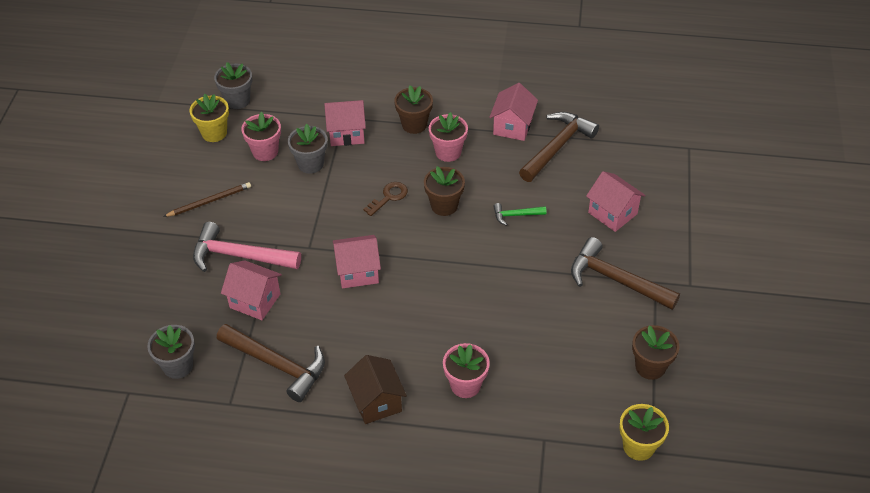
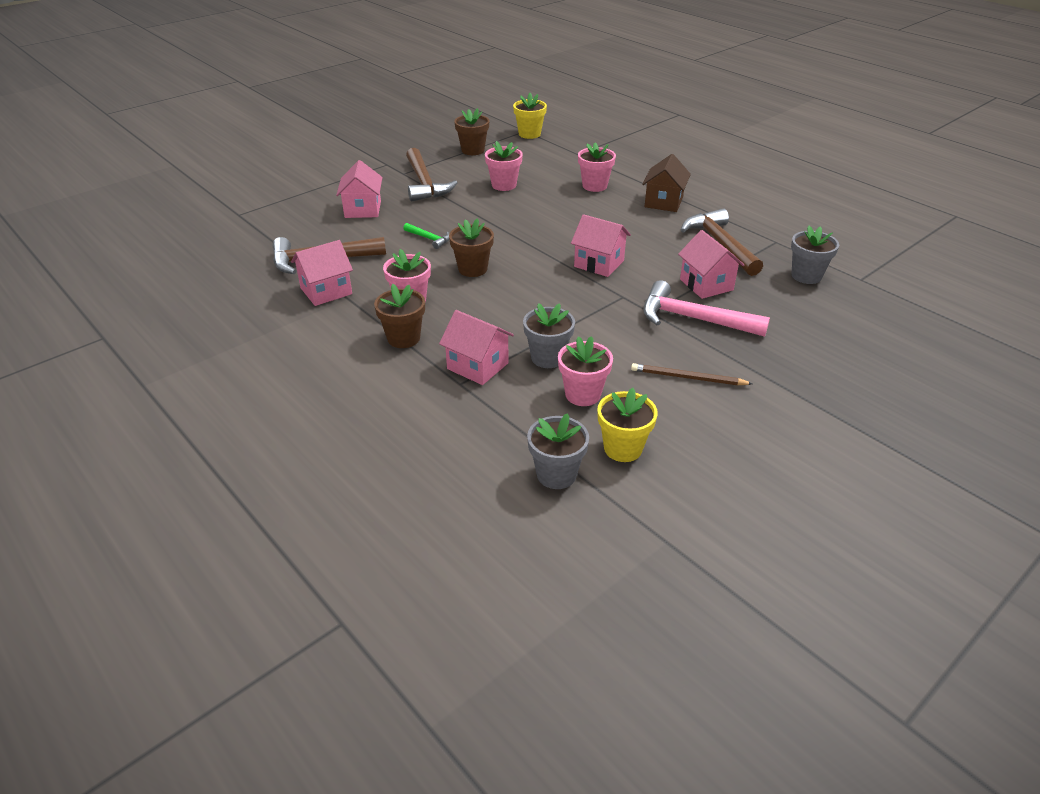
camera: 140 degrees left, 10 degrees down
pink hammer [193,222,301,272] -> pink hammer turned 150 degrees clockwise [643,280,770,337]
brown key [363,182,408,216] -> none
none -> pink flower pot [485,141,523,191]

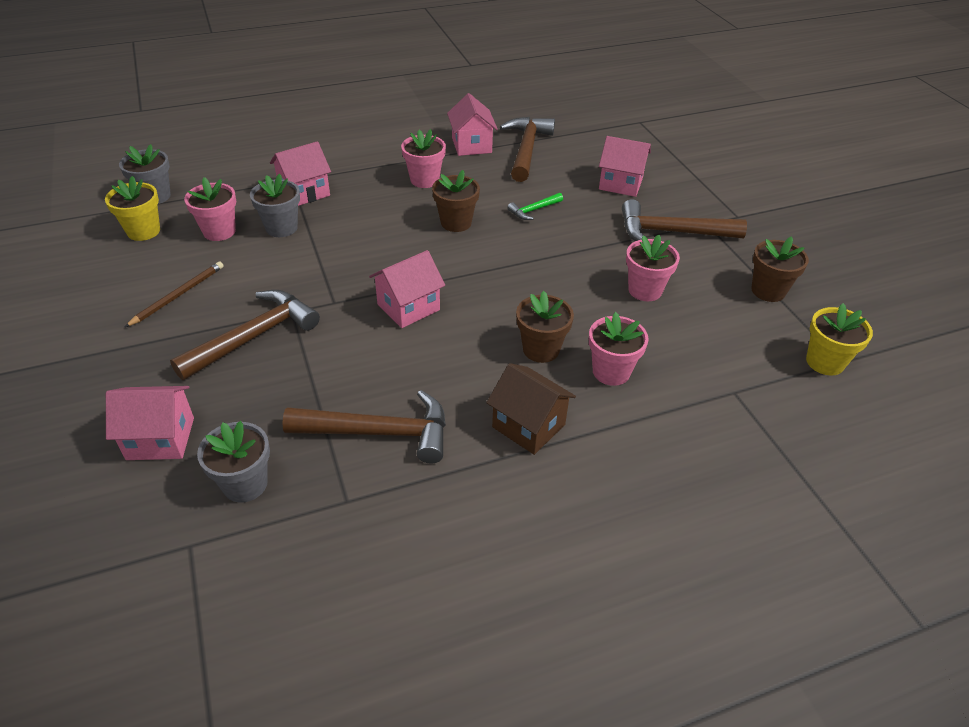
camera: 110 degrees right, 5 degrees up
brown flower pot [374,284,425,348] -> brown flower pot moved to [516,291,574,363]
pink hammer [643,280,770,337] -> brown hammer [170,290,320,380]
pink house [678,230,744,299] -> pink house moved to [106,386,194,460]

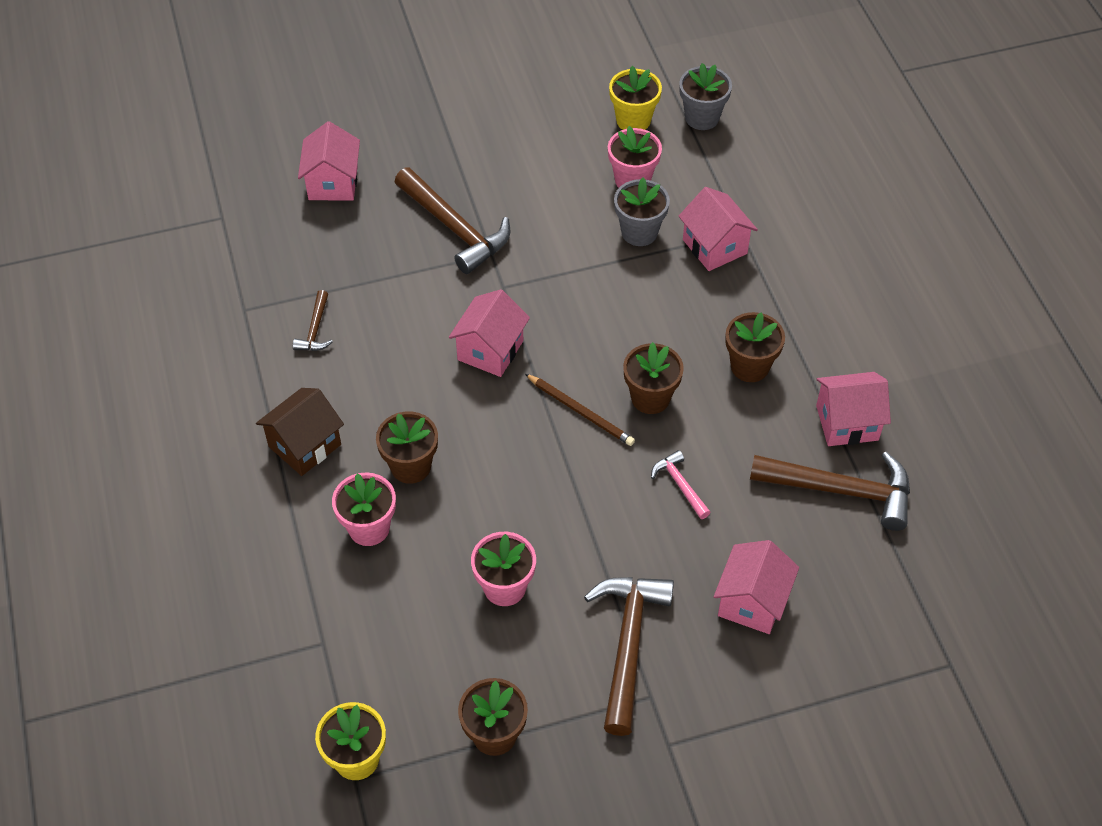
camera: 95 degrees right, 10 degrees up
brown pencil [125,261,224,327] -> brown pencil moved to [525,374,635,446]
grey flower pot [197,421,270,503] -> none
brown hammer [282,390,446,464] -> brown hammer [293,290,333,351], size x0.49
pink house [369,250,445,328] -> pink house turned 60 degrees clockwise [449,289,530,377]
pink flower pot [401,129,446,188] -> brown flower pot [725,312,785,382]
green hammer [507,193,563,220] -> pink hammer [651,450,711,519]

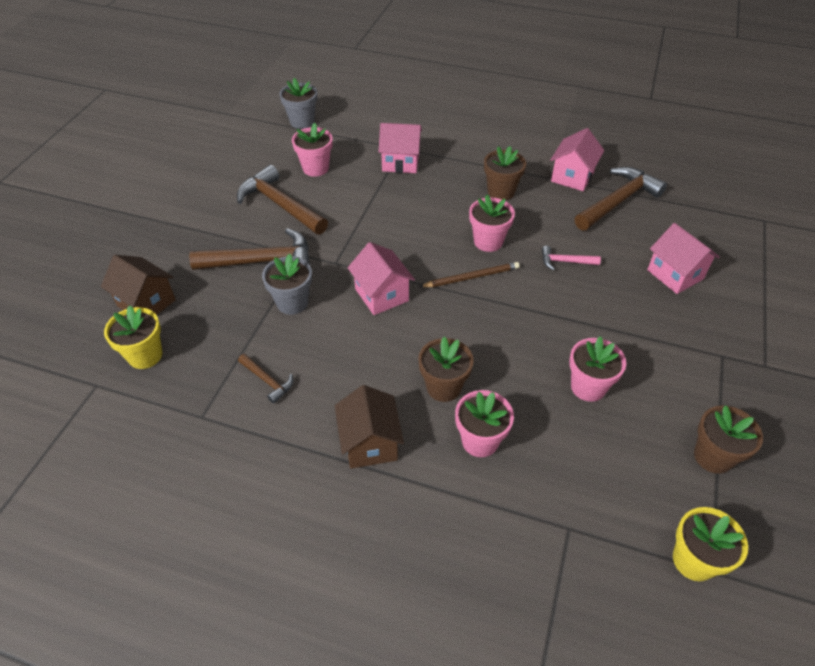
camera: 55 degrees left, 5 degrees down
pink house [298,121,360,201] -> brown house [101,255,176,315]
brown hammer [584,577,674,736] -> brown hammer moved to [237,165,328,235]
yellow flower pot [609,66,662,130] -> yellow flower pot moved to [104,305,162,369]
grey flower pot [614,177,670,246] -> grey flower pot moved to [262,253,312,315]
brown flower pot [623,342,684,414] -> pink flower pot [469,195,515,252]

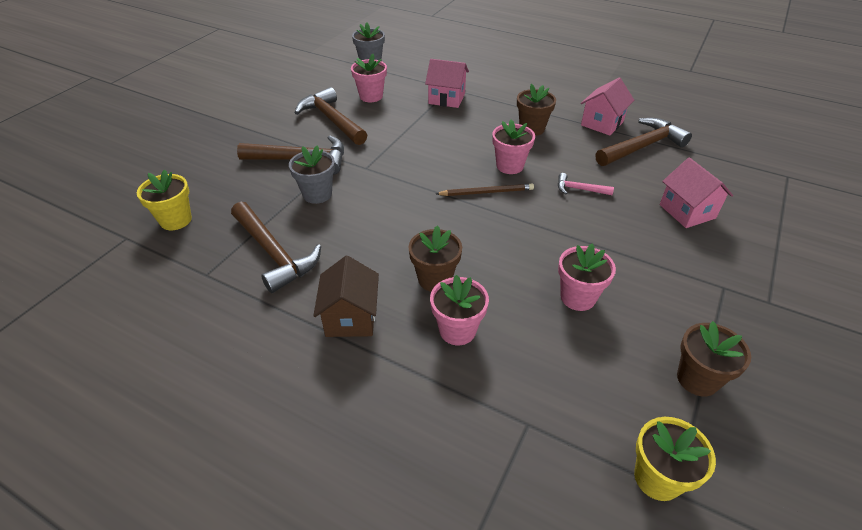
camera: 10 degrees right, 5 degrees down
brown house [101,255,176,315] -> none
brown hammer [238,354,293,404] -> brown hammer [231,202,321,293], size x2.04
pink house [348,242,415,315] -> none

